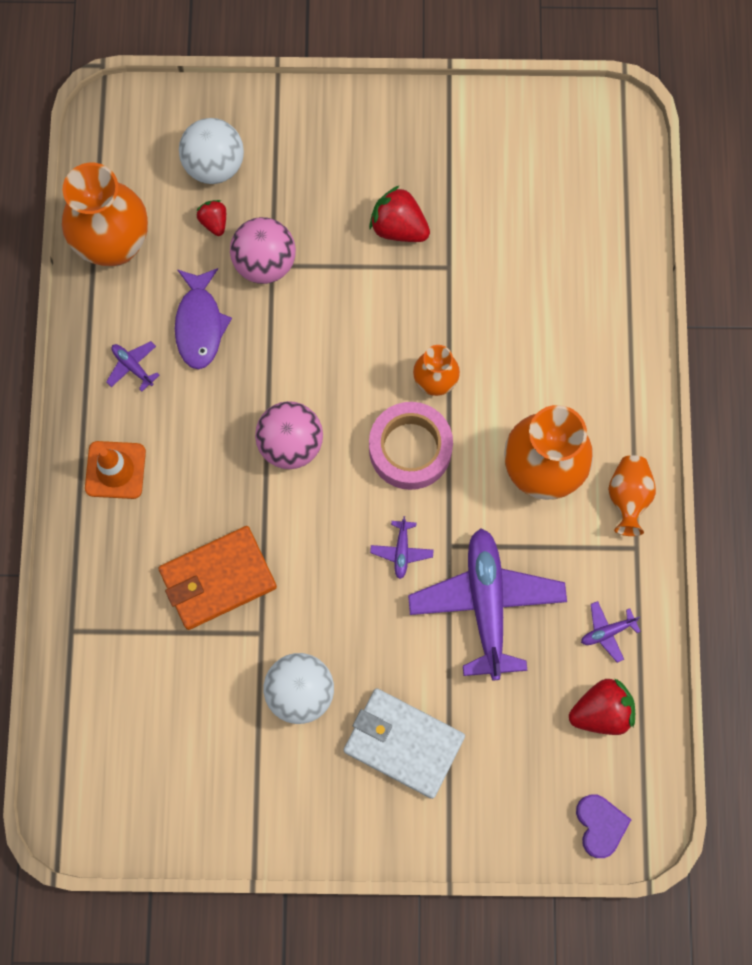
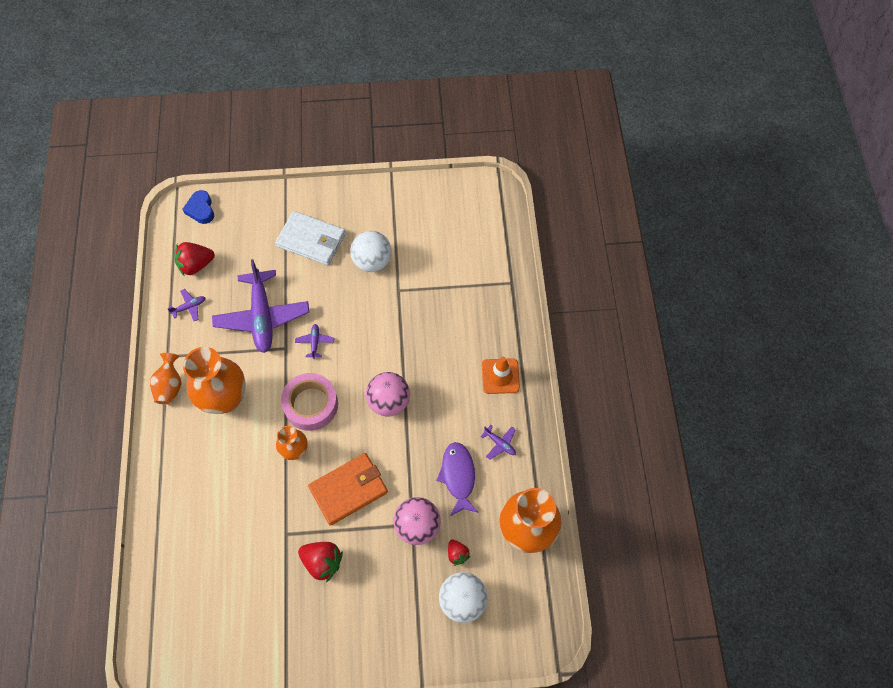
camera: 175 degrees right, 10 degrees down
orange wallet [159,526,277,630] -> orange wallet moved to [308,453,388,526]
purple heart [576,794,632,858] -> blue heart [182,190,214,224]

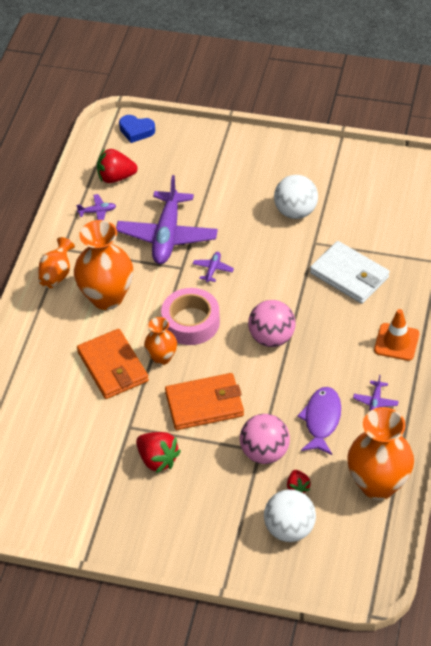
camera: 20 degrees right, 15 degrees down
blue heart [182,190,214,224] -> blue heart turned 75 degrees counterclockwise [119,115,155,143]
white wallet [275,211,346,265] -> white wallet moved to [310,241,390,304]
purple plane [480,425,516,460] -> purple plane turned 45 degrees clockwise [353,375,399,411]
none -> orange wallet [77,329,149,399]

